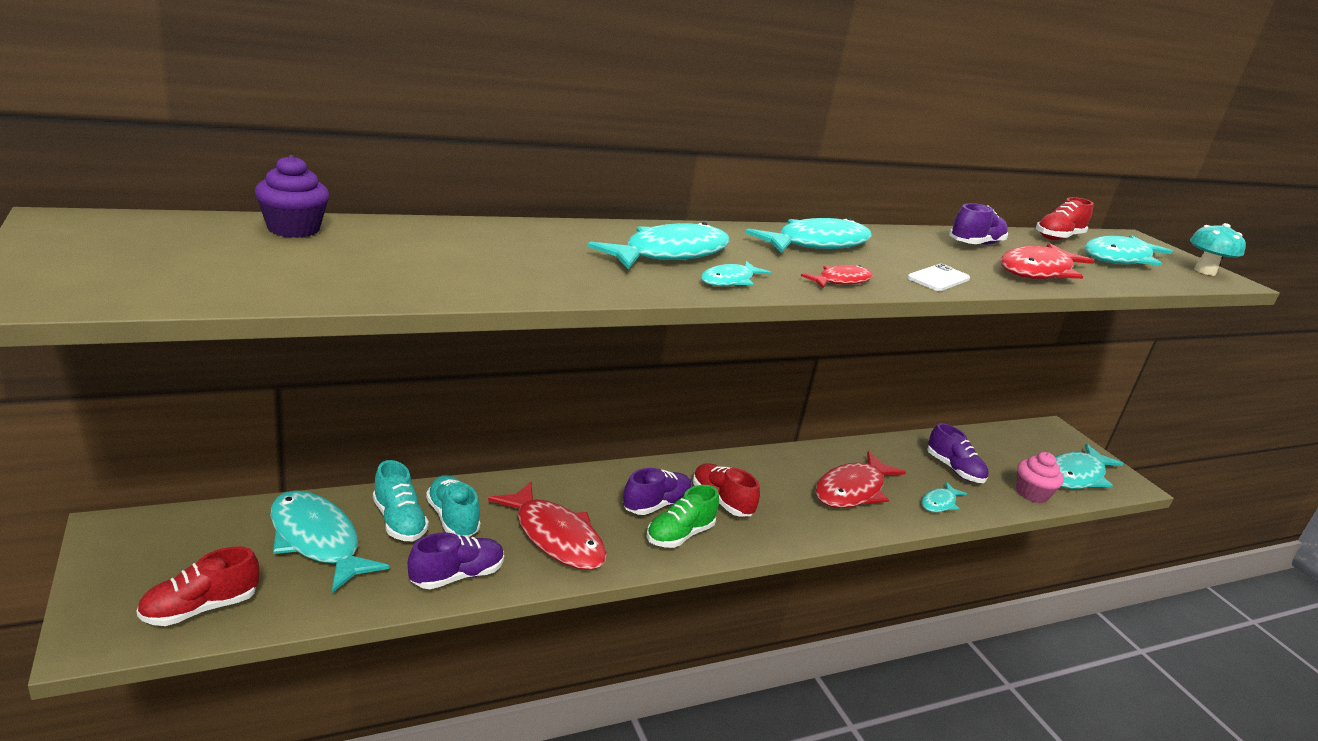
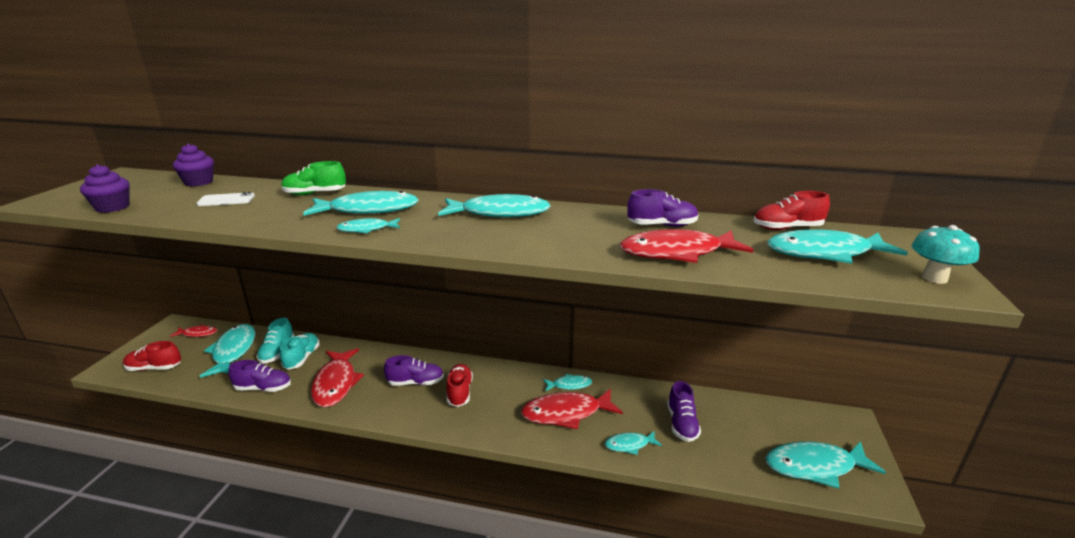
camera: 40 degrees right, 0 degrees up
green shoe [647,485,719,548] -> green shoe moved to [281,161,346,195]
red fish [801,265,873,288] -> red fish moved to [170,324,217,337]
white phone [907,264,970,291] -> white phone moved to [196,192,255,206]
pink cupcake [1016,452,1064,503] -> none
none -> purple cupcake [80,164,130,213]
none -> turquoise fish [543,374,592,391]

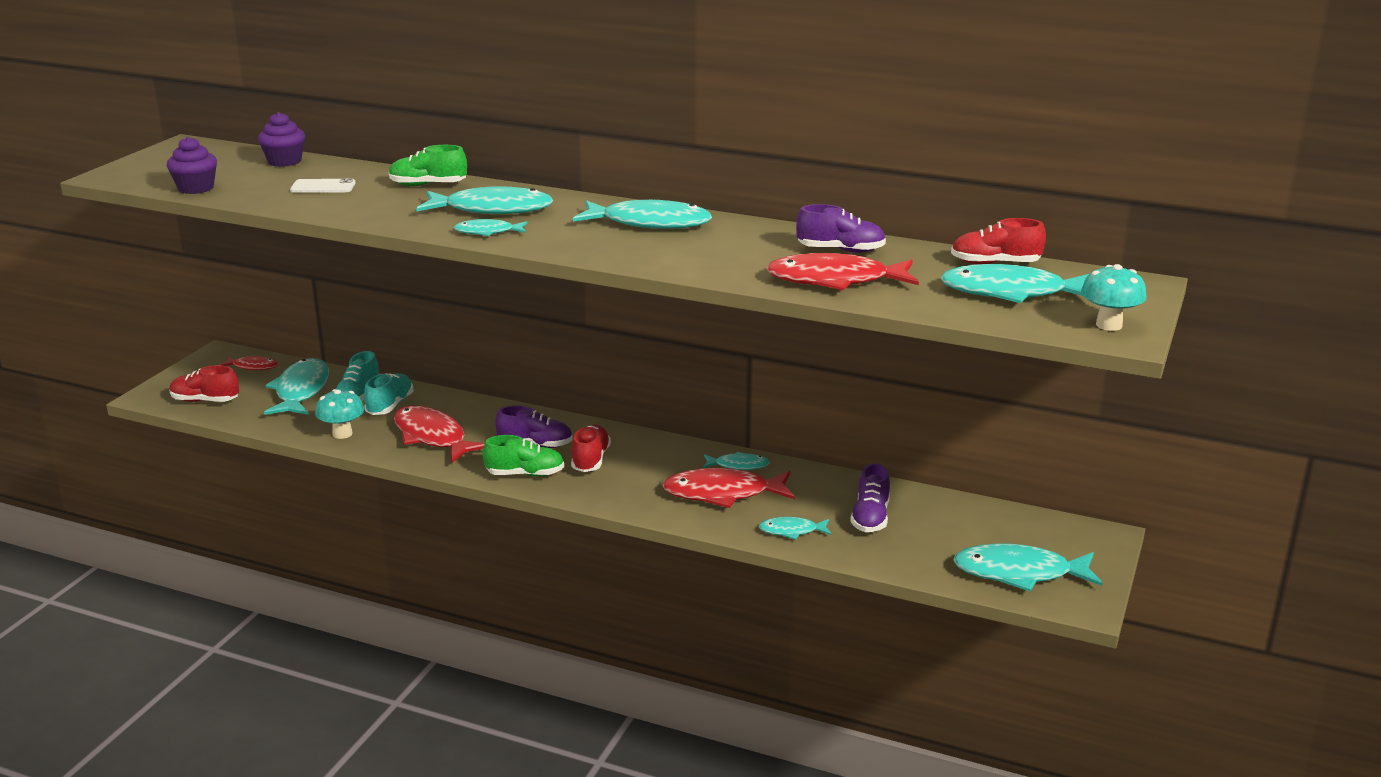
camera: 10 degrees right, 0 degrees up
purple shoe [228,360,291,392] -> turquoise mushroom [315,389,364,439]
red fish [311,348,364,407] -> red fish turned 135 degrees clockwise [394,406,485,463]
none -> green shoe [483,435,564,477]

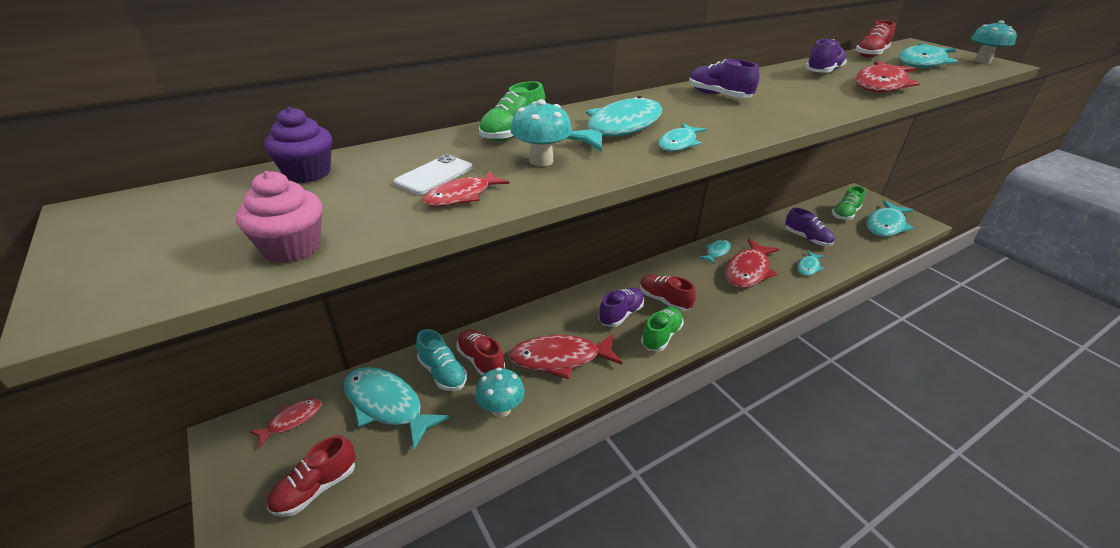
camera: 55 degrees left, 10 degrees up
purple cupcake [167,137,217,194] -> pink cupcake [236,171,322,263]
turquoise shoe [364,373,414,415] -> red shoe [456,329,505,376]
turquoise fish [573,200,712,229] -> purple shoe [689,59,760,98]
none -> red fish [423,171,510,206]
none -> turquoise mushroom [510,99,572,166]
none -> green shoe [832,186,865,220]

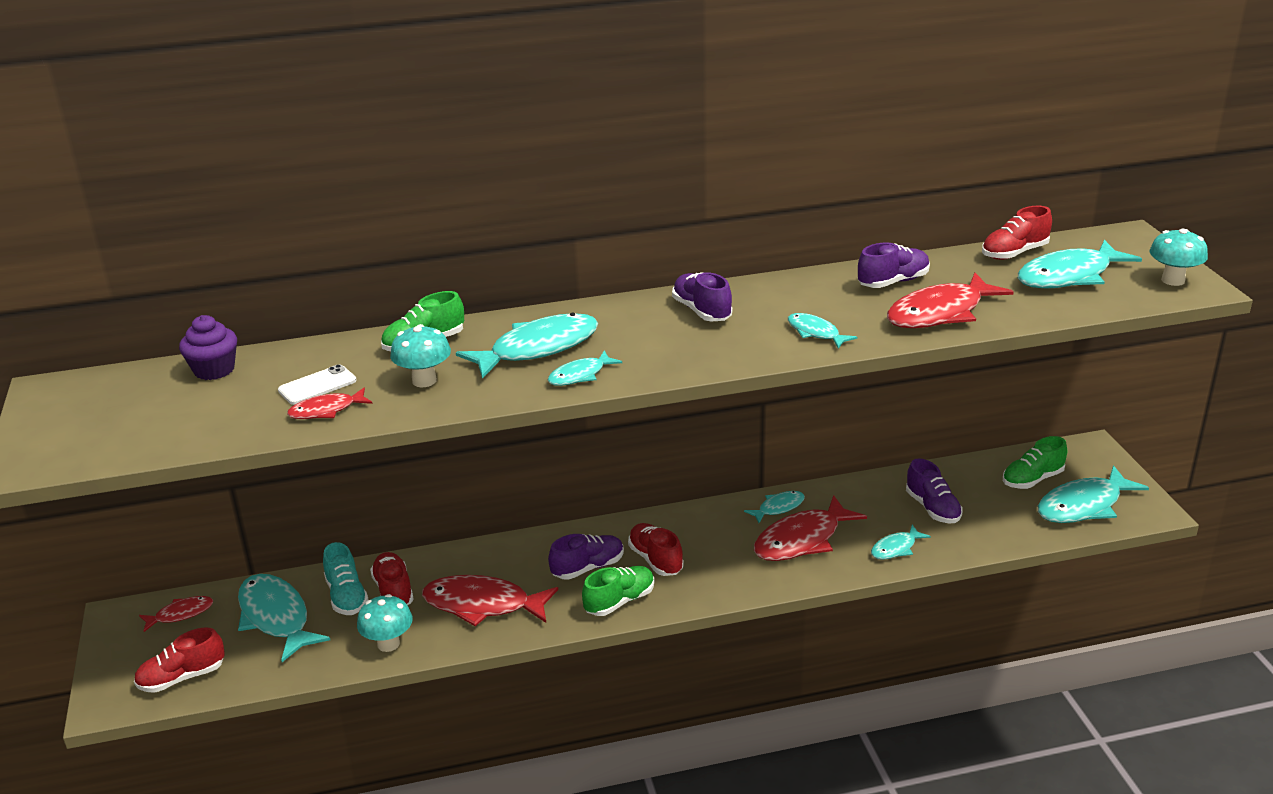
camera: 20 degrees right, 5 degrees down
pink cupcake [236,171,322,263] -> none
none -> turquoise fish [788,313,857,349]

